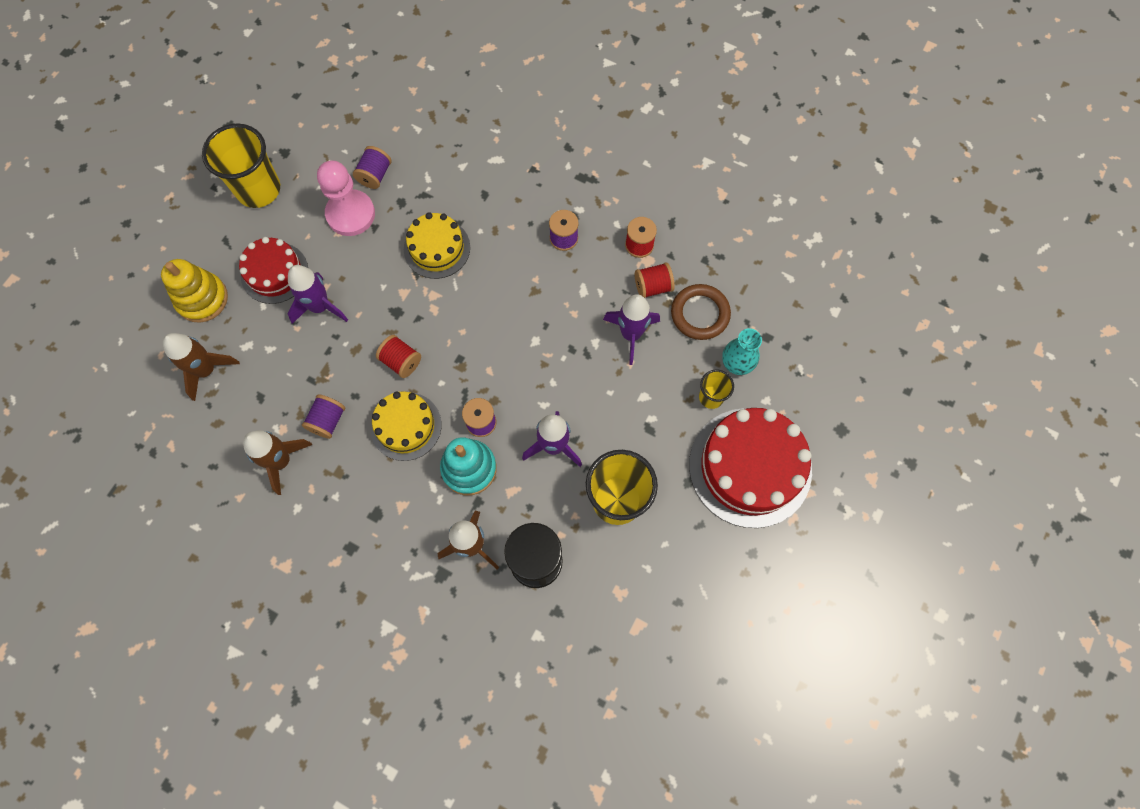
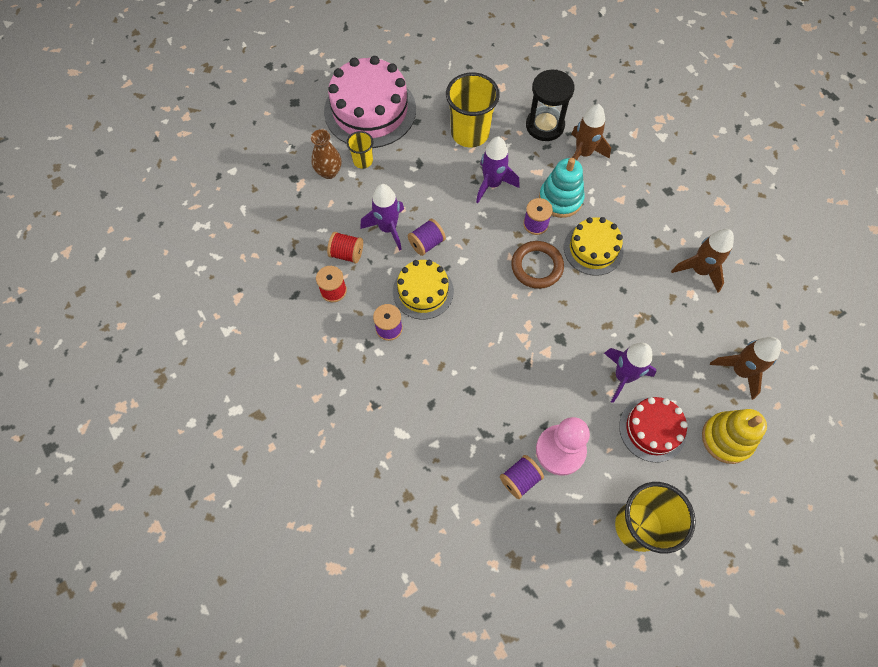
camera: 150 degrees left, 5 degrees down
purple spool [302,394,345,439] -> purple spool moved to [408,219,446,256]
red spool [376,335,421,378] -> none
yellow cake [404,212,470,279] -> yellow cake moved to [393,260,454,320]
brown ring [671,284,731,340] -> brown ring moved to [511,241,564,289]
red cake [689,408,812,528] -> pink cake [324,56,416,148]
turquoise vase [722,328,762,375] -> brown vase [311,129,341,179]

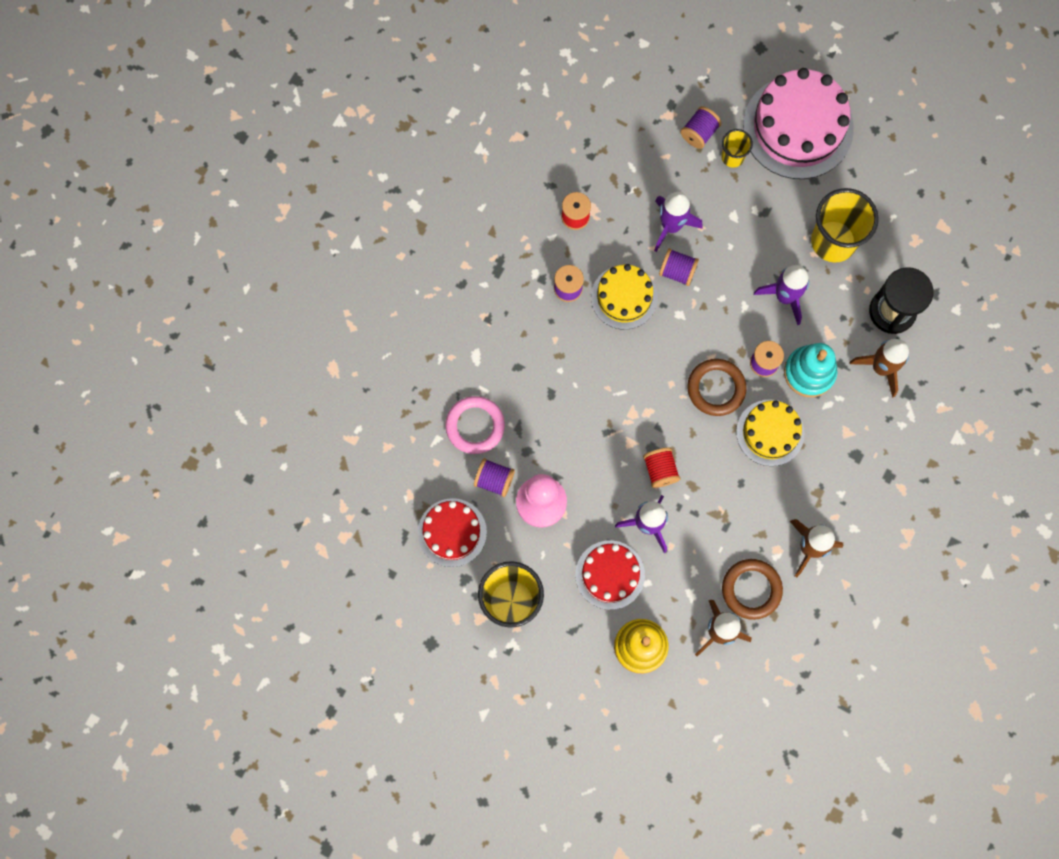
camera: 60 degrees right, 10 degrees up
brown vase [311,129,341,179] -> purple spool [680,106,721,149]
red spool [327,232,363,263] -> red spool moved to [643,447,680,488]
none -> red cake [418,498,487,567]
none -> pink ring [445,396,505,454]
none -> brown ring [722,559,783,620]

